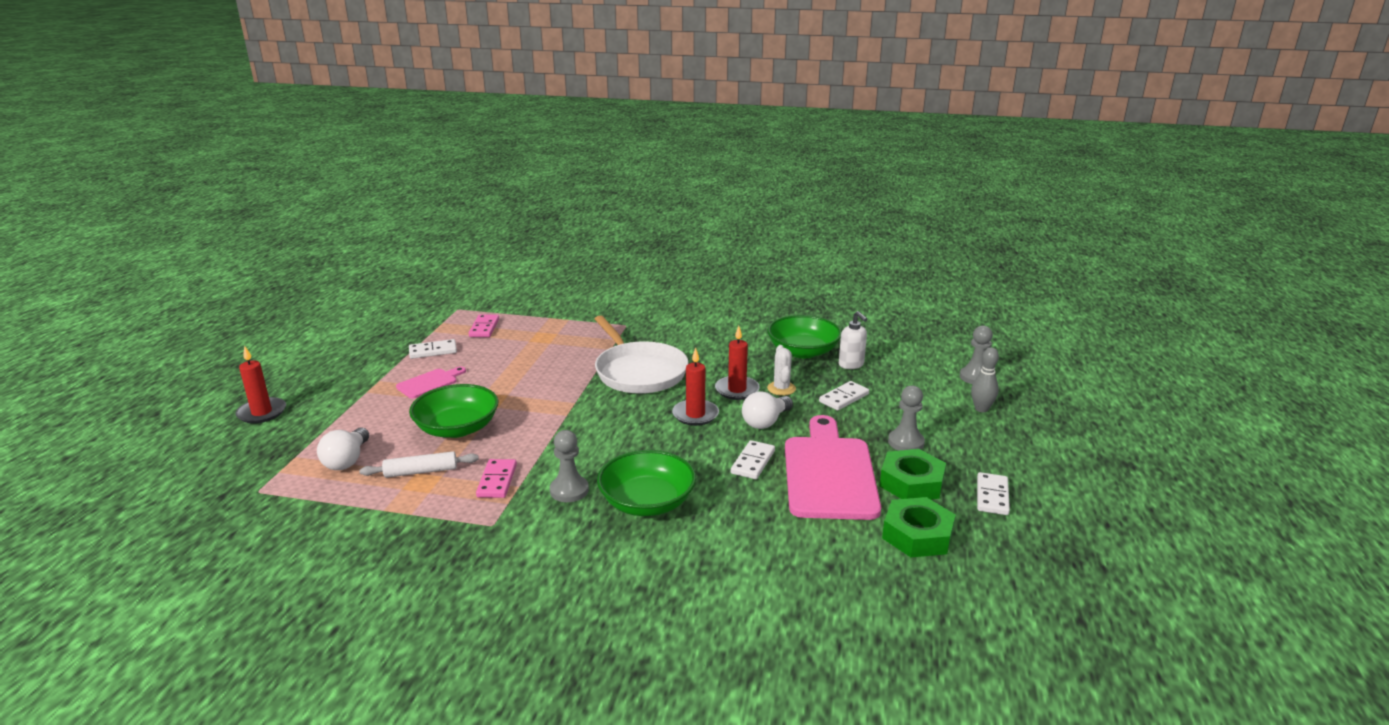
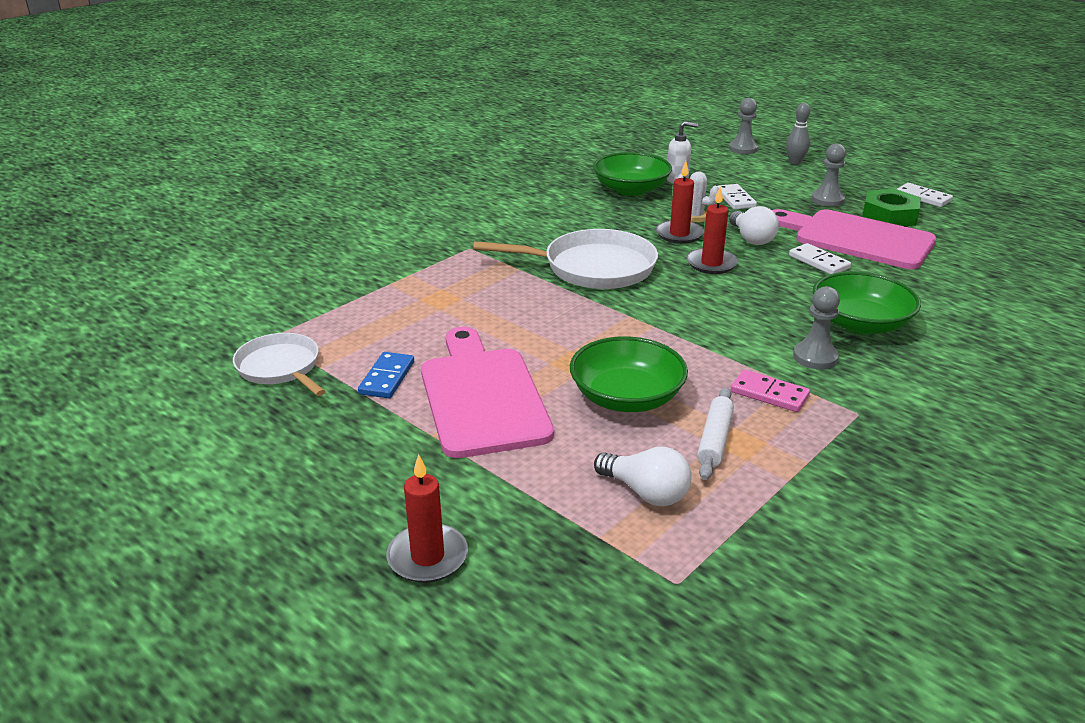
camera: 60 degrees left, 5 degrees up
pink cutting board [396,367,466,399] -> pink cutting board [421,327,554,458], size x2.11
white domino [409,339,457,359] -> blue domino [358,352,414,398]
pink domino [468,314,499,337] -> none
green nut [882,497,956,557] -> none
none -> white pan [233,333,326,396]

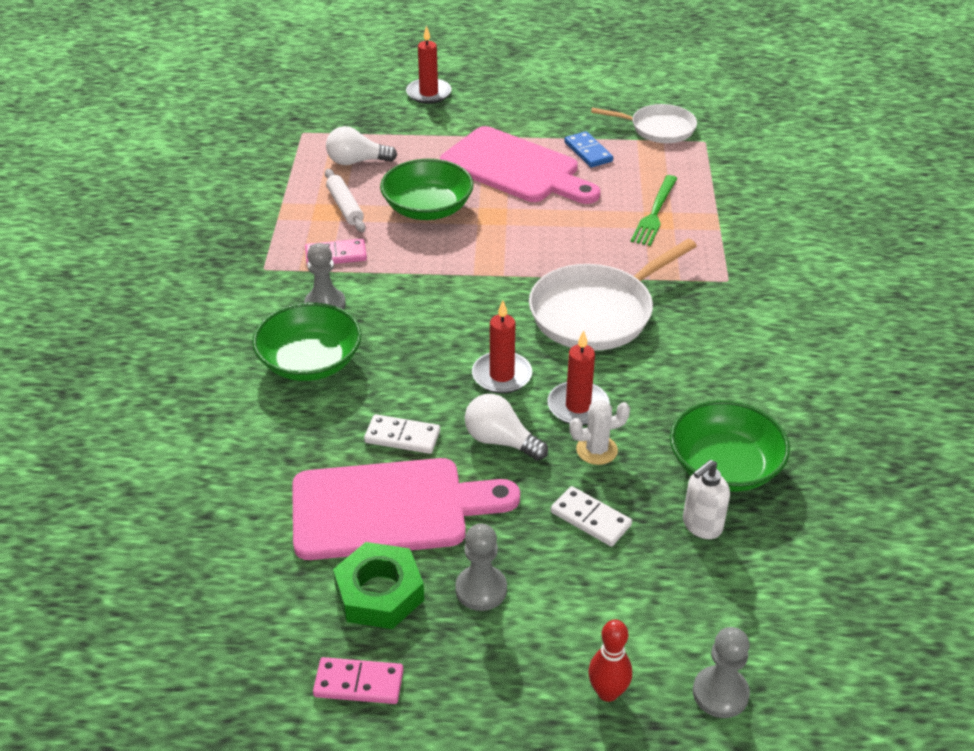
camera: 140 degrees right, 10 degrees up
grey bowling pin [786,103,810,165] -> red bowling pin [588,620,632,702]
white domino [897,183,953,207] -> pink domino [313,657,403,704]
none -> green fork [631,175,677,246]

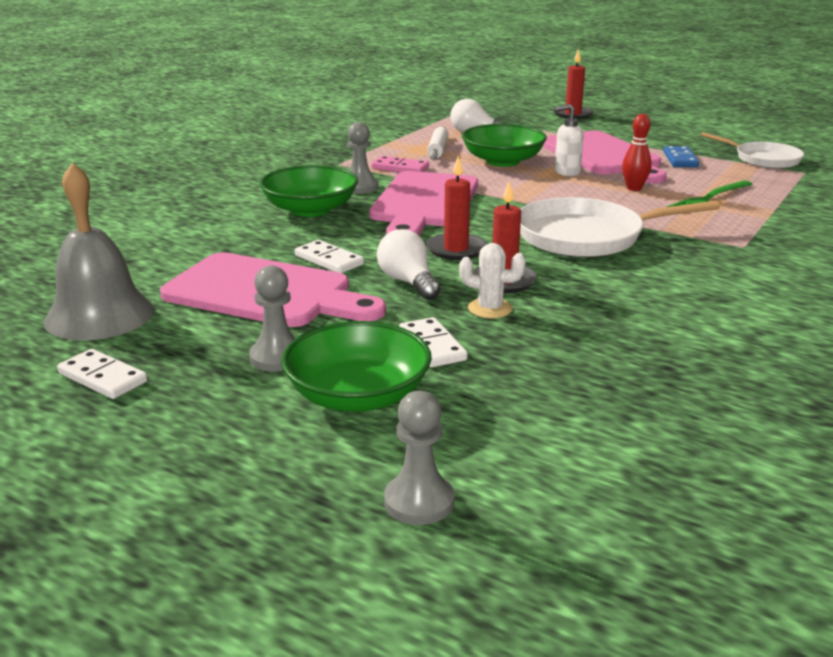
camera: 30 degrees right, 15 degrees down
pink domino [313,657,403,704] -> white domino [57,349,147,399]
green nut [333,542,424,629] -> none
red bowling pin [588,620,632,702] -> red bowling pin moved to [622,114,652,191]
green bowl [670,400,790,492] -> green bowl moved to [281,321,432,412]
white soap dispenser [683,460,730,539] -> white soap dispenser moved to [554,104,584,176]
none -> grey bell [44,163,154,341]
none -> pink cutting board [369,171,478,236]

